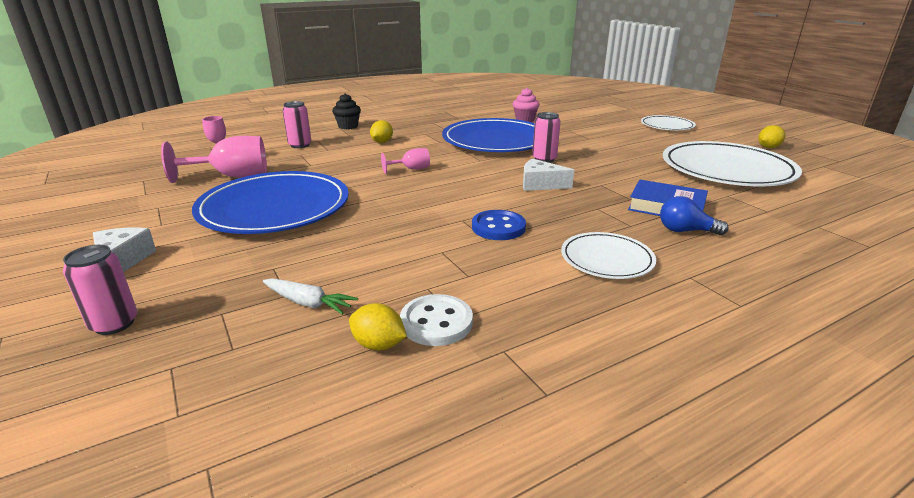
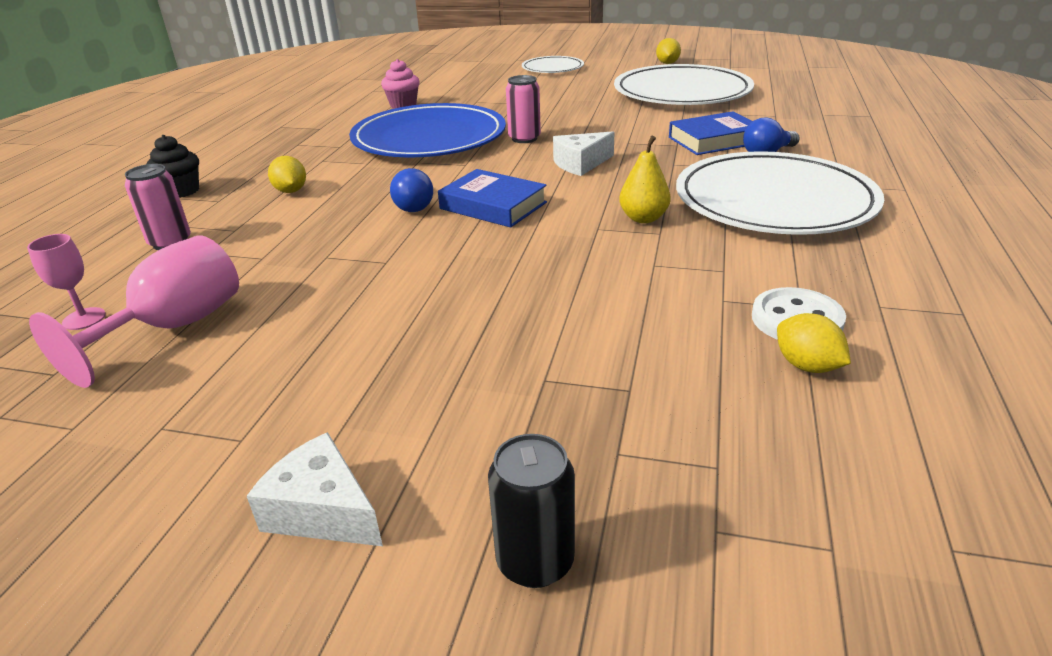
camera: 45 degrees left, 5 degrees up
pink can [63,245,138,335] -> black can [488,434,575,588]
blue plate [192,171,349,234] -> none
white carrot [263,278,358,315] -> none
yellow lemon [349,303,407,350] -> yellow lemon turned 75 degrees clockwise [777,313,851,373]
pink goblet [381,148,430,174] -> blue light bulb [390,168,433,212]
blue button [472,210,526,240] -> yellow pear [619,136,671,223]
white plate [561,232,656,279] -> white plate [676,151,884,235], size x1.94
none -> blue book [438,169,547,228]

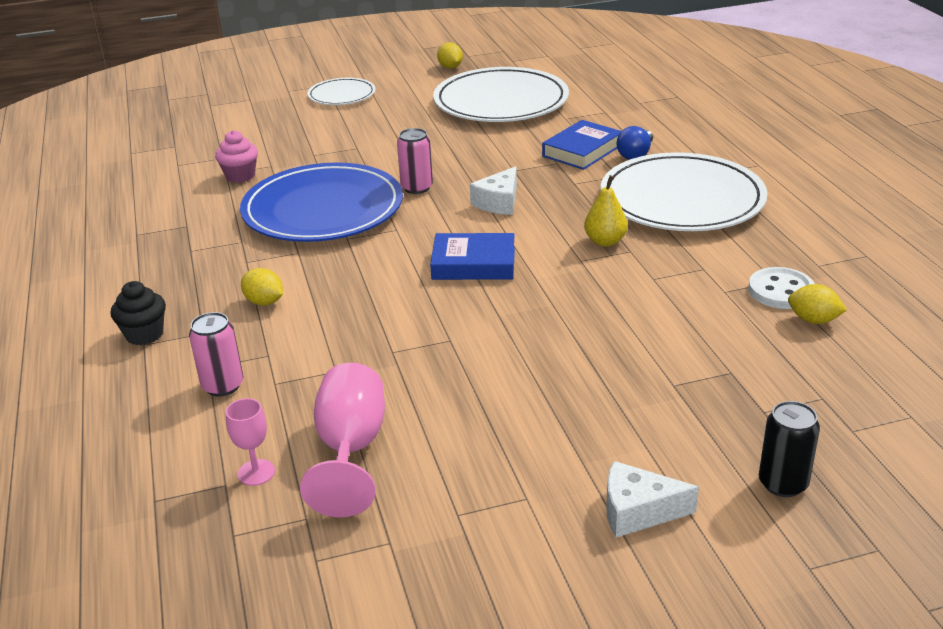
camera: 30 degrees left, 0 degrees up
blue light bulb [390,168,433,212] -> none

